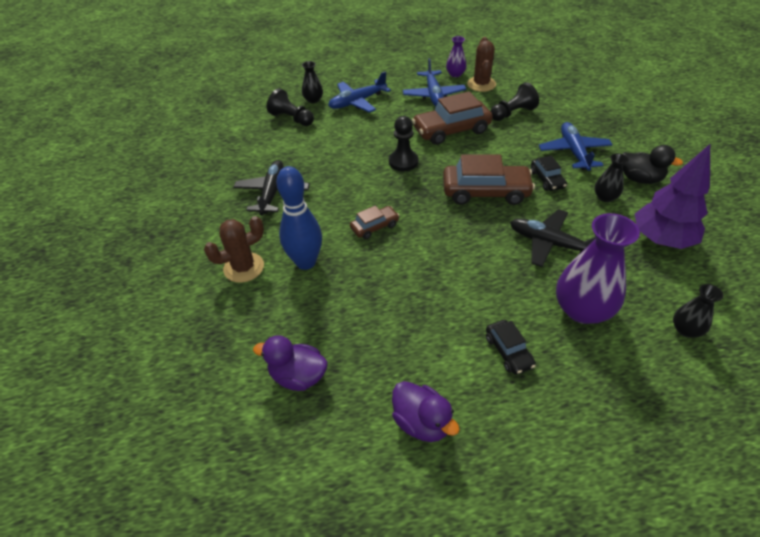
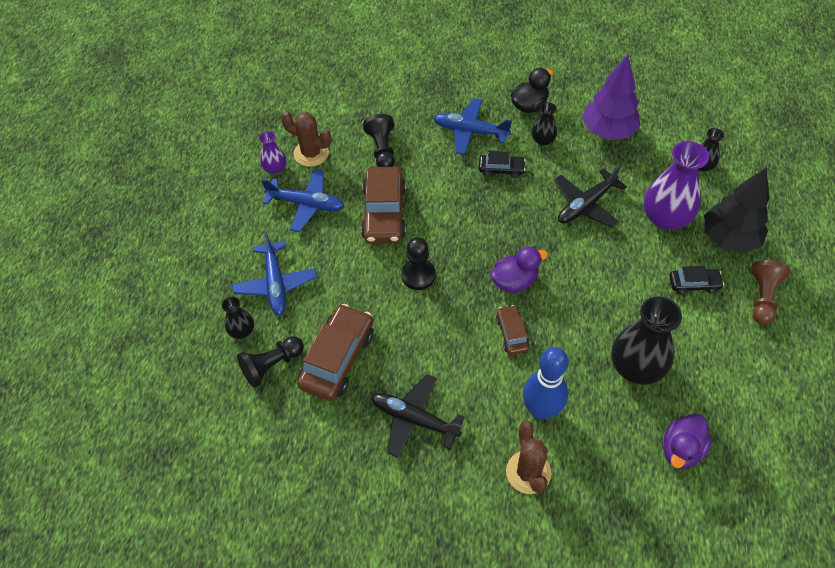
camera: 70 degrees left, 10 degrees up
purple duck [392,381,460,442] -> purple duck moved to [490,246,548,293]
brown car [443,154,535,205] -> brown car moved to [297,304,373,401]
none -> black vase [611,296,682,385]
none -> black tree [704,167,769,254]
none -> brown pawn [751,260,790,325]

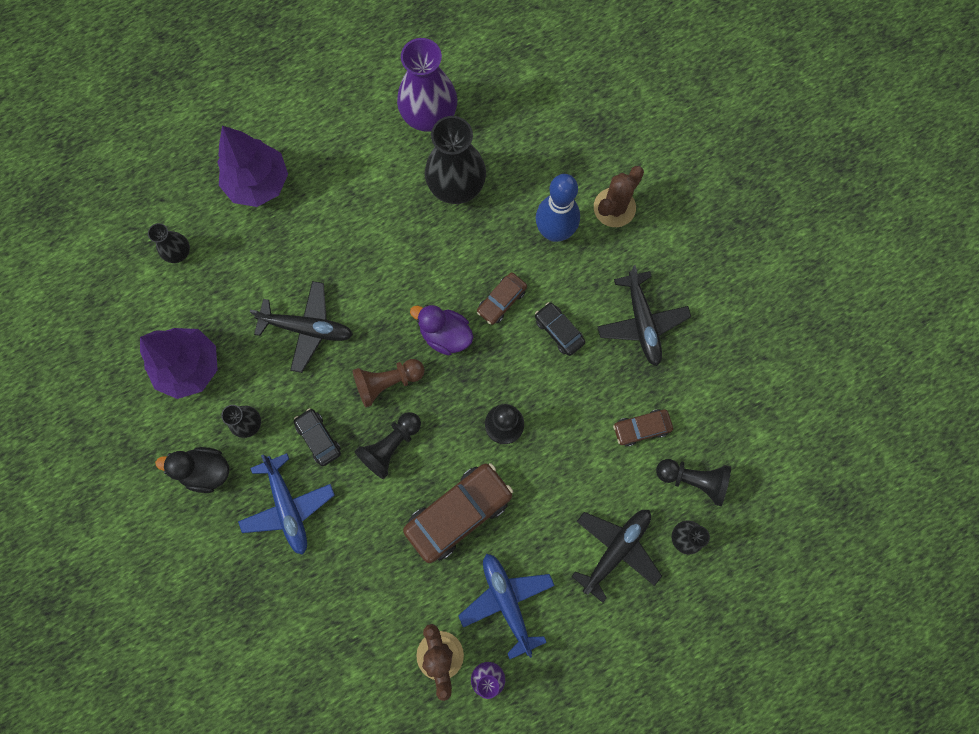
camera: 130 degrees left, 20 degrees up
blue plane [232,231,317,316] -> black plane [571,510,662,603]
brown car [297,304,373,401] -> brown car [613,409,673,446], size x0.53
black pawn [363,114,395,167] -> black pawn moved to [355,412,421,479]
purple vase [644,141,709,230] -> purple vase moved to [397,38,457,132]
purple duck [663,414,712,469] -> none
black car [670,266,724,295] -> black car moved to [535,302,585,356]
black tree [704,167,769,254] -> purple tree [217,126,288,207]
brown pawn [751,260,790,325] -> brown pawn moved to [353,359,425,408]

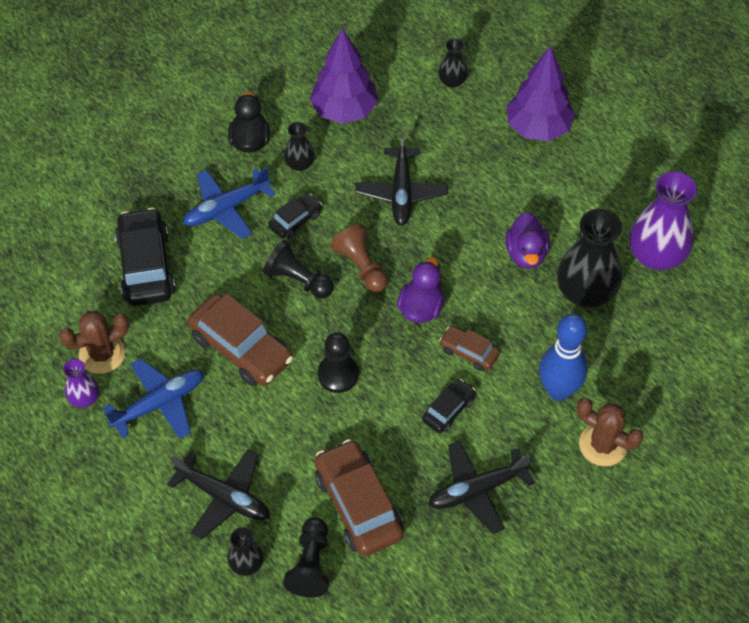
camera: 80 degrees right, 20 degrees down
brown car [613,409,673,446] -> brown car [315,439,404,556], size x1.89
none -> black car [115,208,176,306]
none -> purple duck [506,212,550,269]

